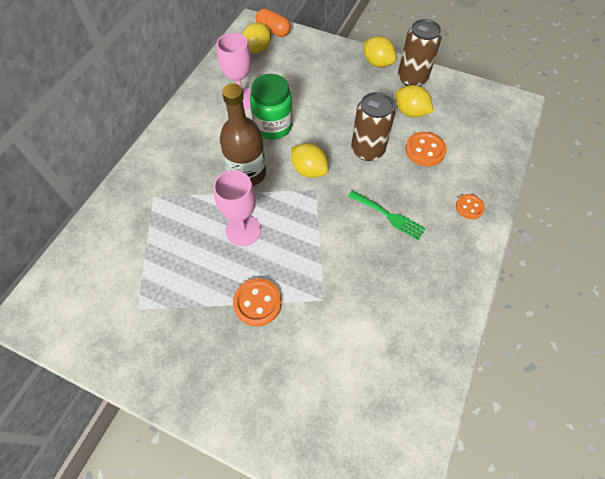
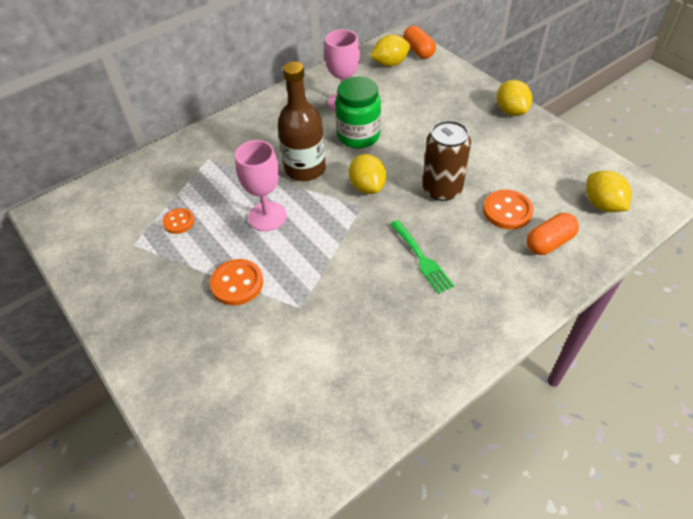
camera: 30 degrees right, 10 degrees down
yellow lemon [395,85,434,117] -> yellow lemon moved to [586,171,632,212]
brown can [398,19,442,86] -> none
orange button [456,194,485,219] -> orange button moved to [162,208,194,234]
none -> orange capsule [527,213,579,255]

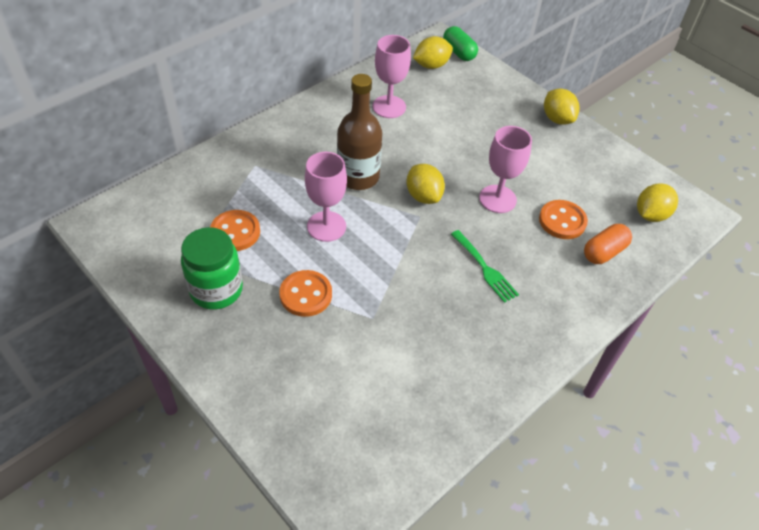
camera: 10 degrees left, 0 degrees up
orange button [162,208,194,234] -> orange button [210,210,260,251], size x1.55
green jar [335,77,381,148] -> green jar moved to [181,227,243,309]
orange capsule [403,26,436,59] -> green capsule [443,26,478,61]
brown can [423,120,471,201] -> pink goblet [479,126,532,213]
yellow lemon [586,171,632,212] -> yellow lemon turned 75 degrees clockwise [637,183,678,222]

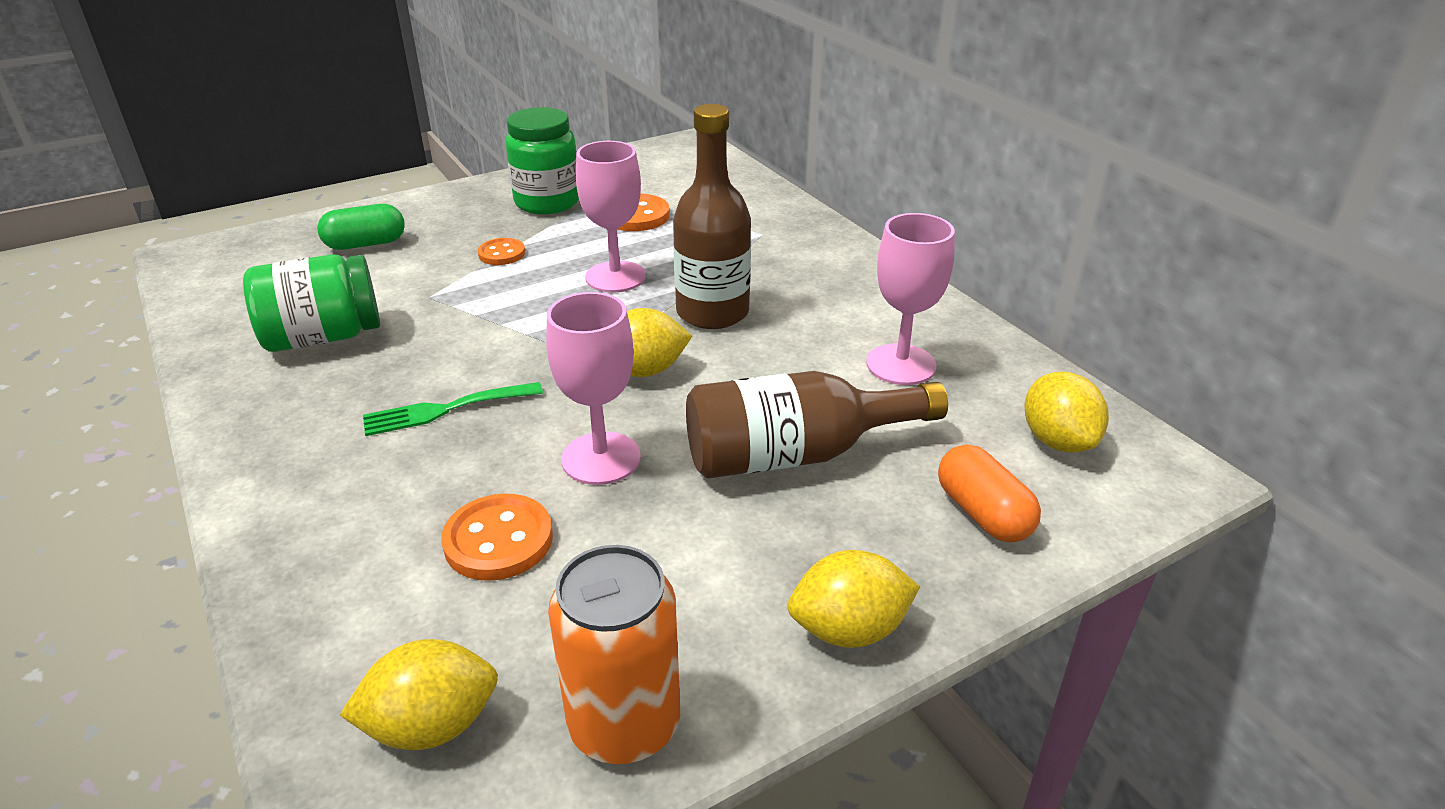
camera: 105 degrees right, 15 degrees down
orange button [280,270,332,317] -> orange button [478,238,525,265], size x0.64
green capsule [443,26,478,61] -> green capsule moved to [317,204,405,250]
orange capsule [584,224,632,264] -> orange capsule moved to [938,444,1041,542]
yellow lemon [637,183,678,222] -> yellow lemon turned 75 degrees counterclockwise [340,639,498,750]
none -> green jar [243,254,380,352]
none -> orange can [548,545,680,764]
none -> brown bottle [686,371,948,478]

